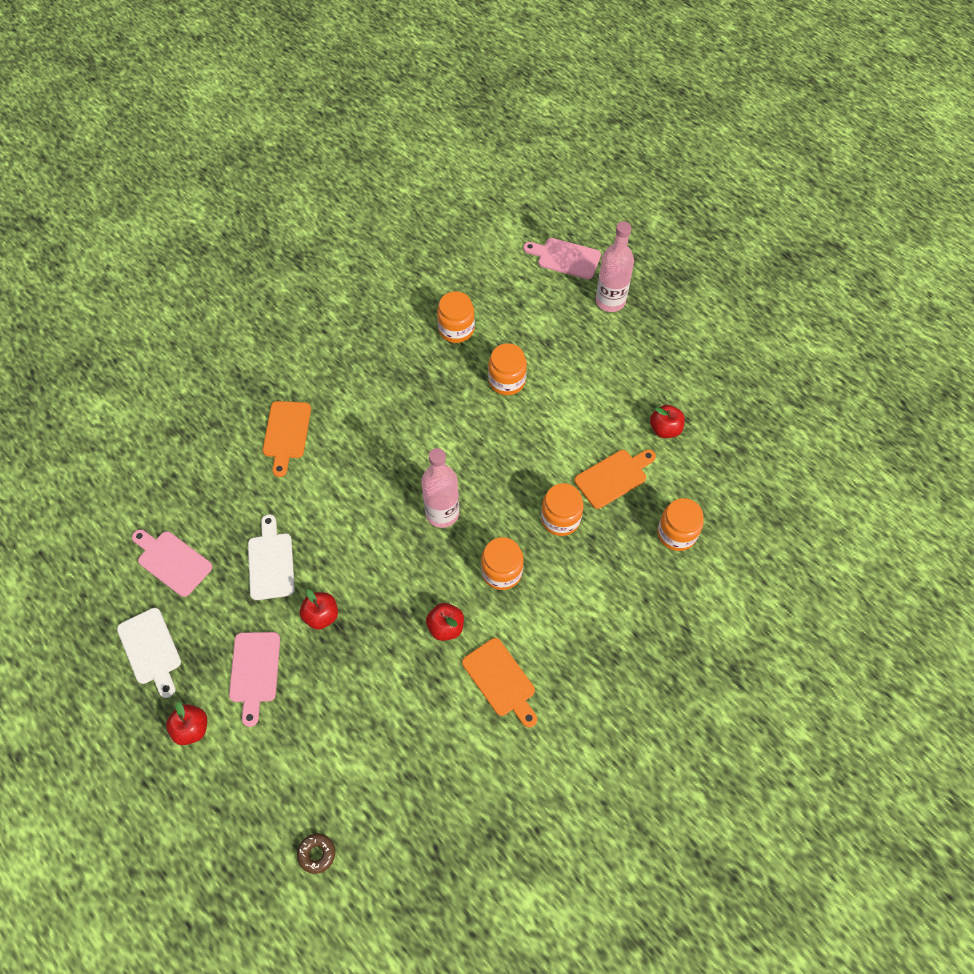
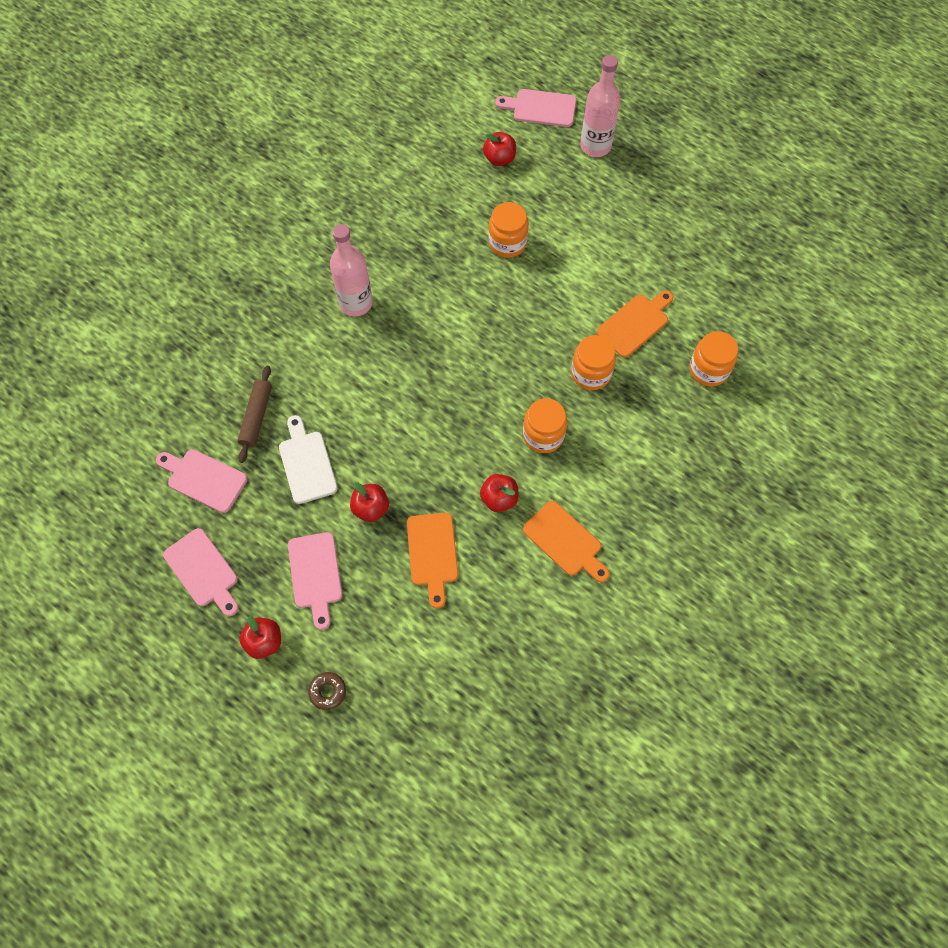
camera: 10 degrees left, 5 degrees up
white cutting board [117,608,181,698] -> pink cutting board [163,528,239,616]
orange cutting board [263,401,311,477] -> orange cutting board moved to [407,513,458,608]
brown donut [297,833,335,874] -> brown donut moved to [308,672,346,710]
pink bottle [421,448,459,528] -> pink bottle moved to [330,224,373,316]
orange jar [437,291,475,343] -> none
red apple [650,405,685,438] -> red apple moved to [483,132,516,166]
none -> brown rolling pin [238,366,272,463]

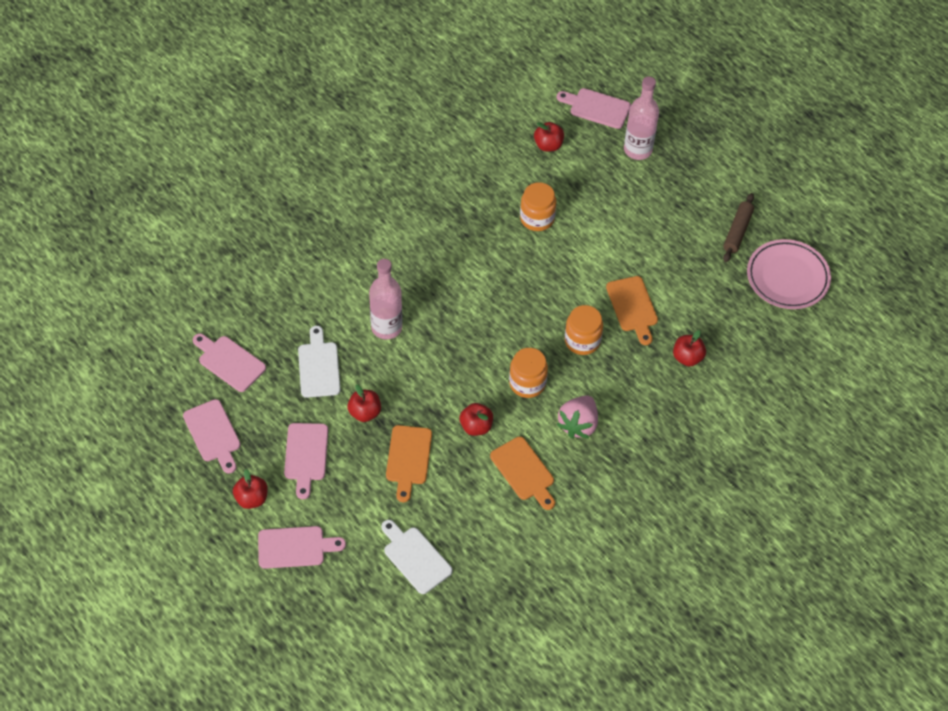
camera: 10 degrees right, 10 degrees down
brown rolling pin [238,366,272,463] -> brown rolling pin moved to [723,193,754,262]
brown donut [308,672,346,710] -> pink cutting board [258,526,346,569]
pink bottle [330,224,373,316] -> pink bottle moved to [369,259,402,340]
orange cutting board [597,290,673,358] -> orange cutting board turned 105 degrees clockwise [606,276,658,345]
orange jar [689,331,738,387] -> red apple [673,330,706,367]
none -> white cutting board [381,520,452,594]
none -> pink strawberry [556,395,598,438]
none -> pink plate [747,239,831,309]

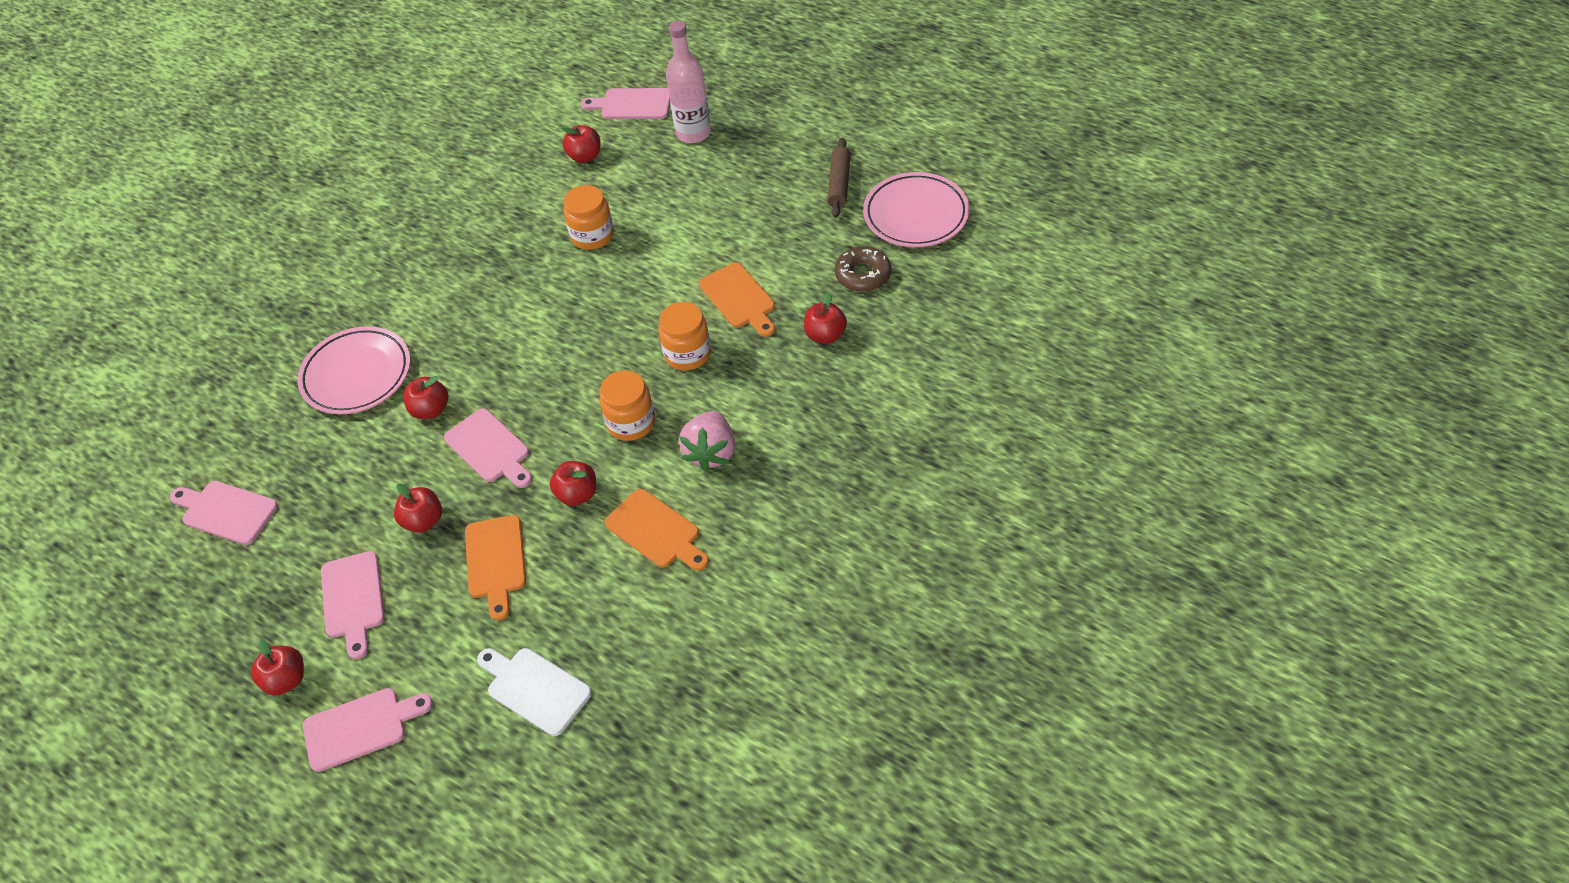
camera: 10 degrees left, 5 degrees down
pink cutting board [183,399,241,474] -> pink cutting board moved to [444,408,532,488]
white cutting board [298,326,341,398] -> none
pink bottle [369,259,402,340] -> red apple [403,376,448,419]
none -> pink plate [297,326,410,414]
none -> brown donut [835,246,891,292]

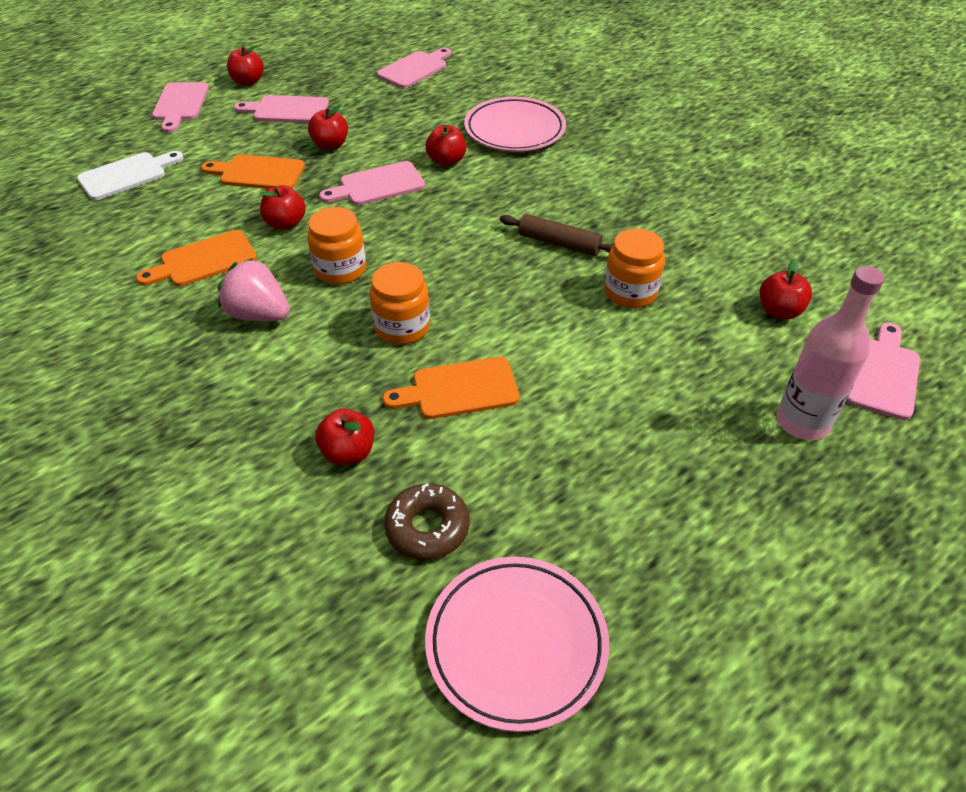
camera: 105 degrees right, 5 degrees down
brown rolling pin [827,138,851,218] -> brown rolling pin moved to [500,214,614,256]

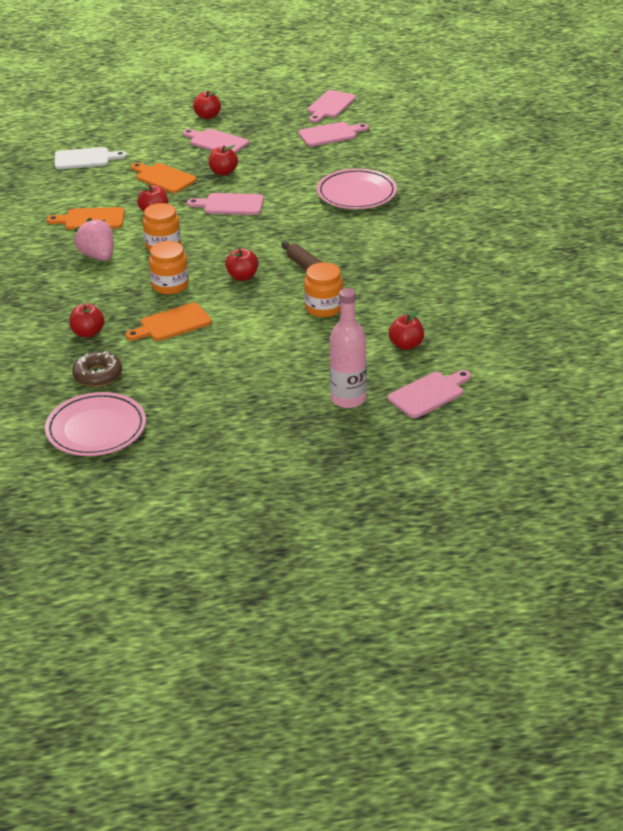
camera: 30 degrees right, 10 degrees down
pink cutting board [152,82,209,133] -> pink cutting board moved to [308,90,356,123]
orange cutting board [383,357,520,419] -> orange cutting board turned 45 degrees counterclockwise [125,303,212,341]
red apple [426,125,467,166] -> red apple moved to [225,248,259,281]

